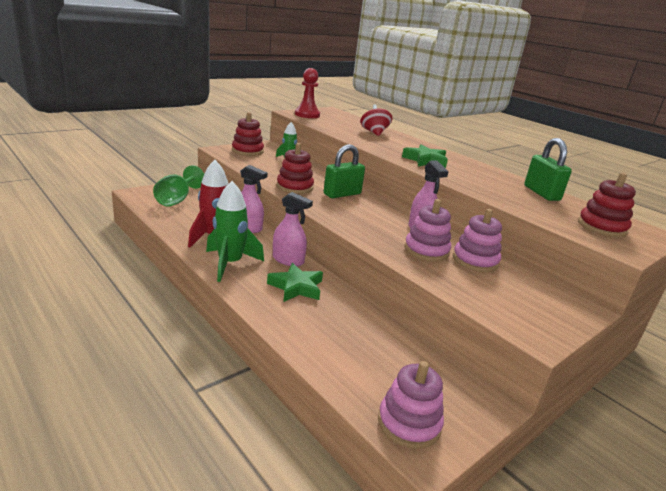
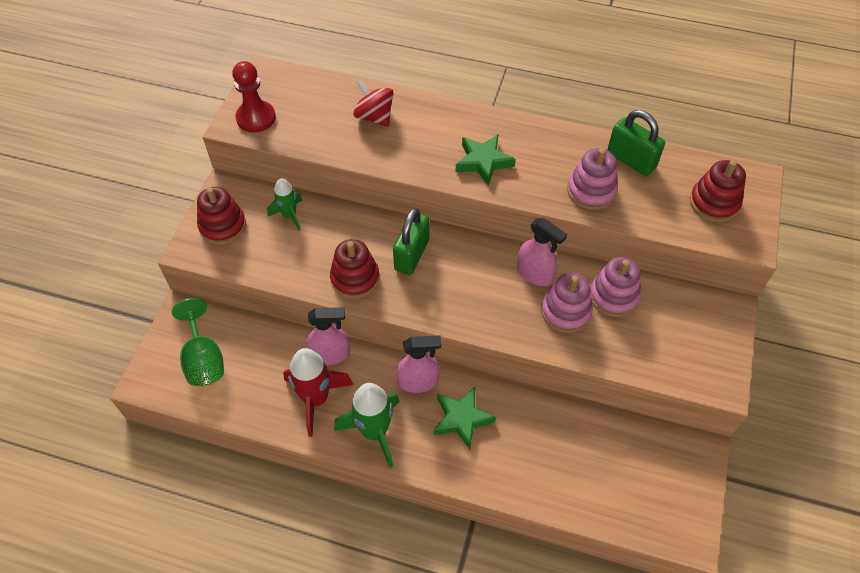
camera: 30 degrees left, 30 degrees up
pink stacking toy [378,361,444,449] -> pink stacking toy moved to [567,148,618,210]

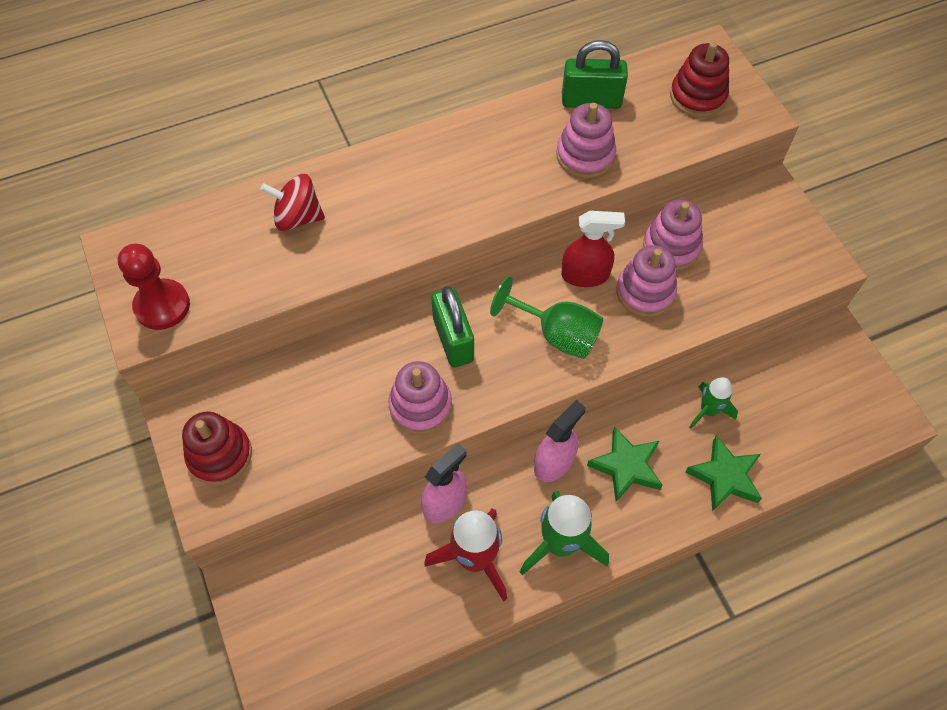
camera: 40 degrees left, 5 degrees up
green goblet [172,298,224,386] -> green goblet moved to [490,276,603,359]
green rocket [267,178,302,230] -> green rocket moved to [689,377,738,429]
red stacking toy [330,239,379,299] -> pink stacking toy [388,361,452,434]
green star [456,134,516,186] -> green star moved to [685,435,762,511]
pink spray bottle [517,218,567,286] -> red spray bottle [561,211,625,287]

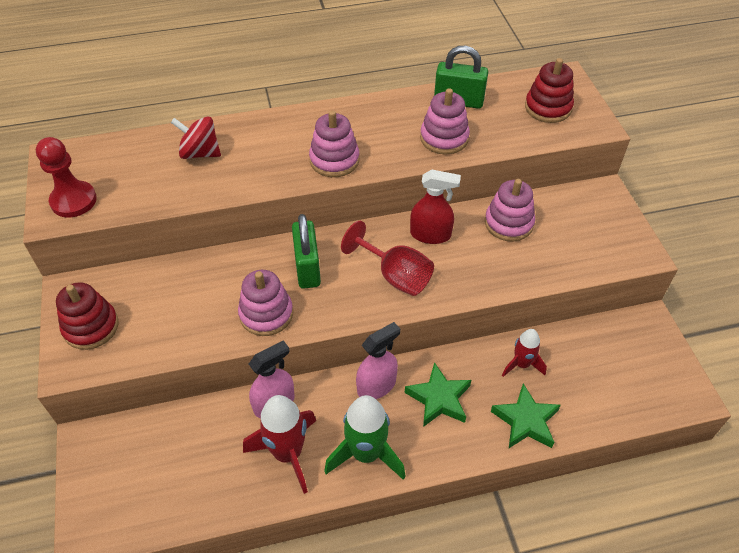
camera: 10 degrees right, 10 degrees down
green goblet [490,276,603,359] -> red goblet [341,221,434,296]
pink stacking toy [616,245,677,317] -> pink stacking toy moved to [309,110,359,177]
green rocket [689,377,738,429] -> red rocket [502,329,547,377]

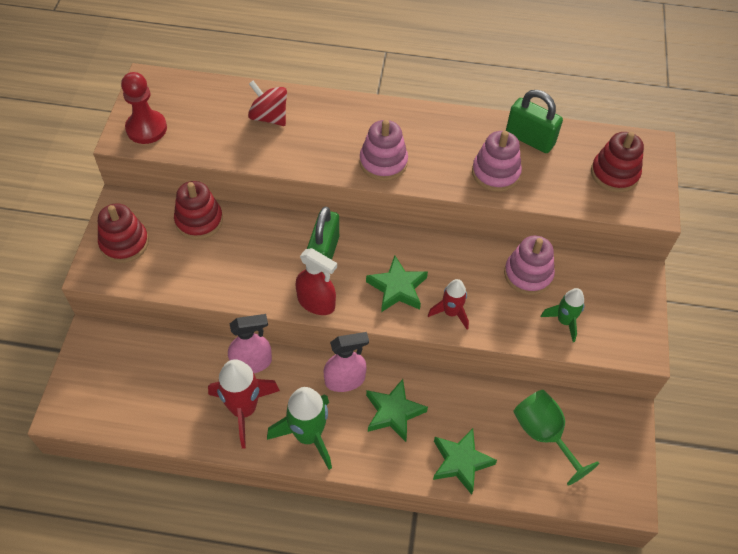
camera: 20 degrees right, 5 degrees up
pink stacking toy [238,270,293,336] -> none
red goblet [341,221,434,296] -> green star [366,255,428,312]
red spray bottle [410,169,461,244] -> red spray bottle moved to [296,248,337,315]
red rocket [502,329,547,377] -> red rocket moved to [428,279,469,329]
none -> red stacking toy [174,181,223,240]
none -> green goblet [514,390,599,486]
none -> green rocket [541,288,585,342]

